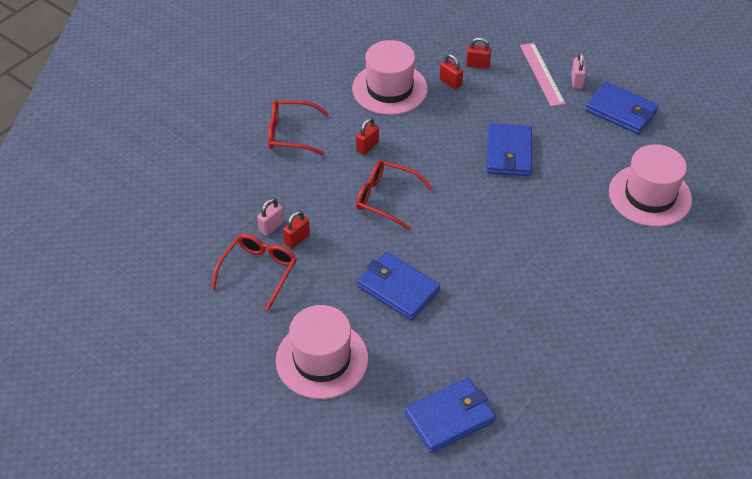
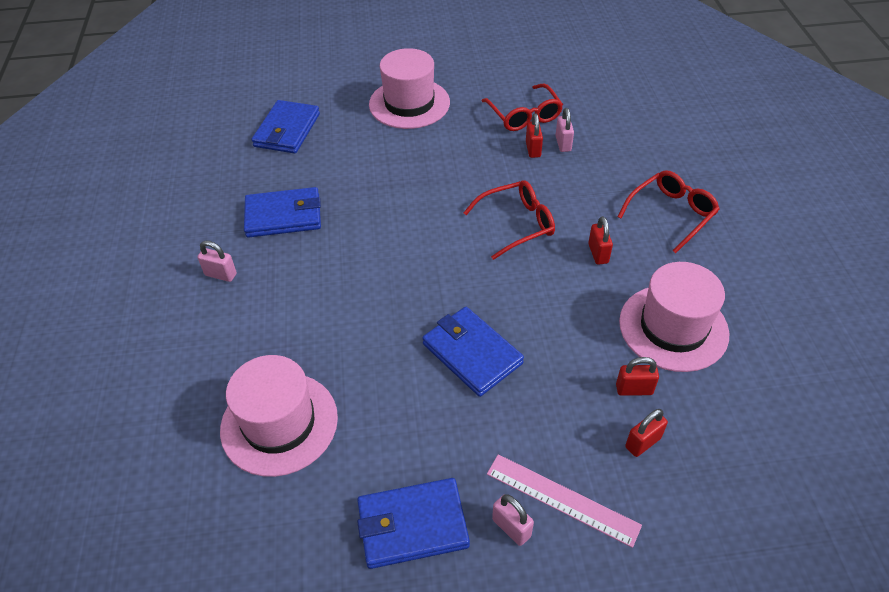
camera: 135 degrees right, 0 degrees up
blue wallet [357,252,440,320] -> blue wallet moved to [244,187,321,238]
none -> pink padlock [197,241,237,282]

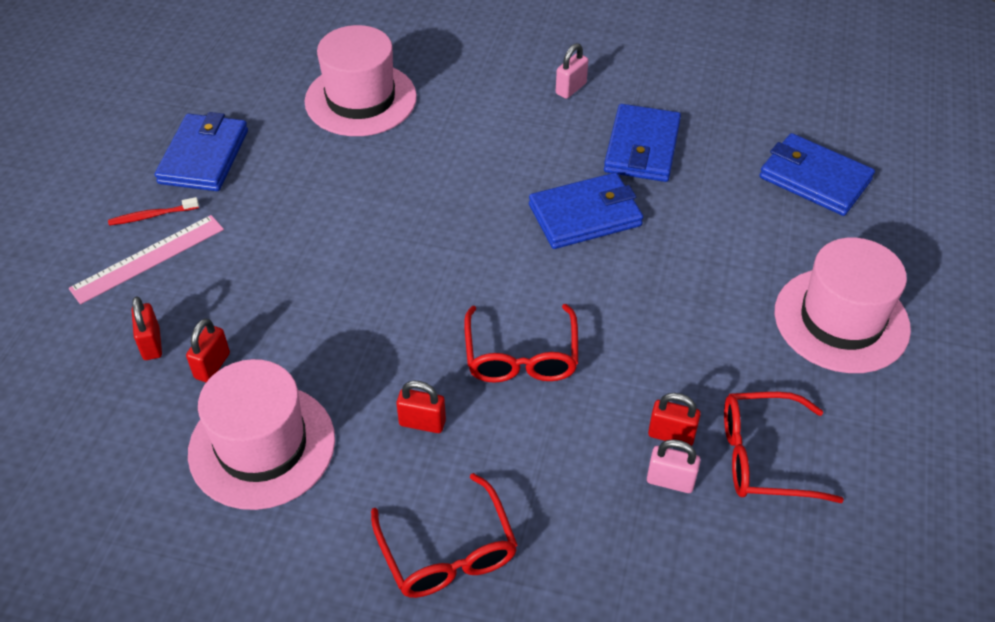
camera: 110 degrees right, 0 degrees up
blue wallet [422,307,524,397] -> blue wallet moved to [529,173,643,249]
pink padlock [492,494,534,546] -> red toothbrush [108,197,199,226]

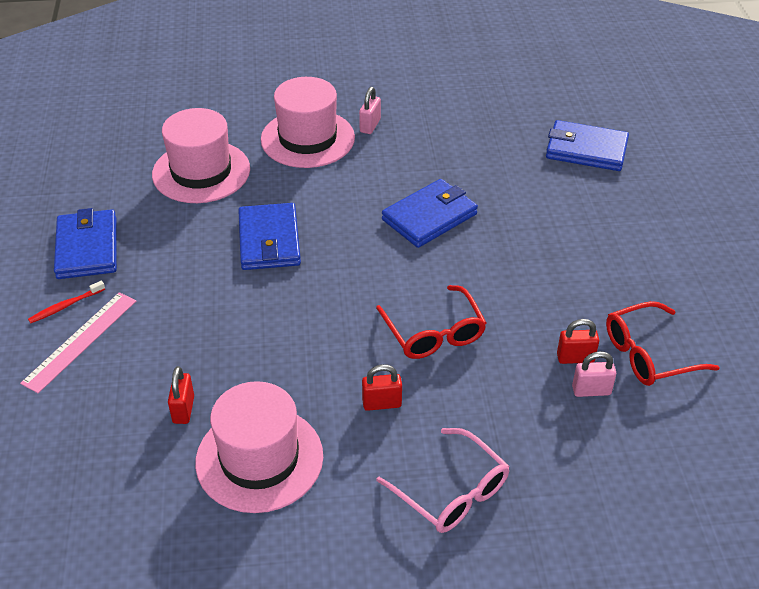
camera: 20 degrees left, 5 degrees down
red padlock [132,296,162,360] -> none
red glasses [371,473,517,598] -> pink glasses [376,428,510,533]
blue wallet [604,104,681,182] -> blue wallet moved to [238,203,301,270]
pink hat [775,238,911,373] -> pink hat moved to [261,77,355,168]

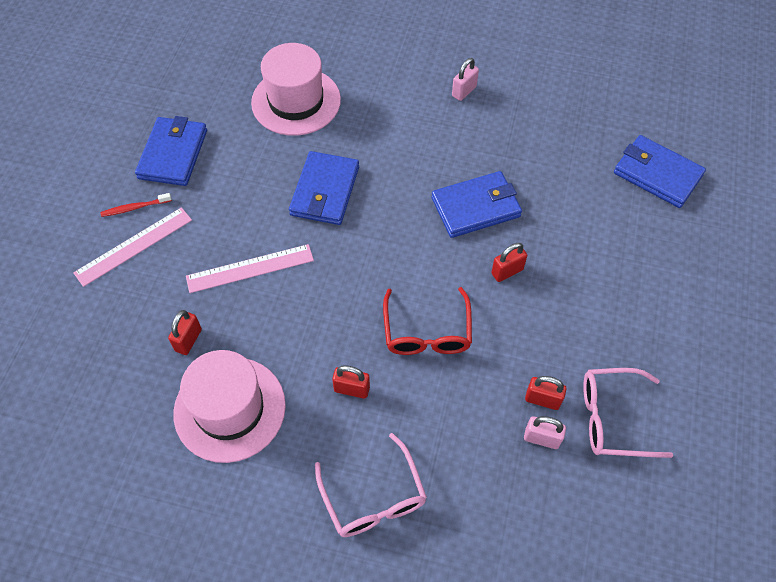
camera: 20 degrees right, 15 degrees up
pink hat [261,77,355,168] -> none
red glasses [606,301,720,386] -> pink glasses [583,368,673,458]
none -> pink ruler [186,244,314,293]
none -> red padlock [491,243,527,282]

